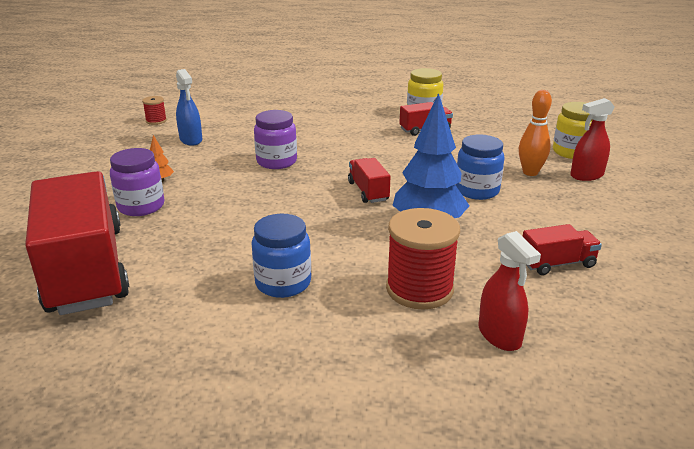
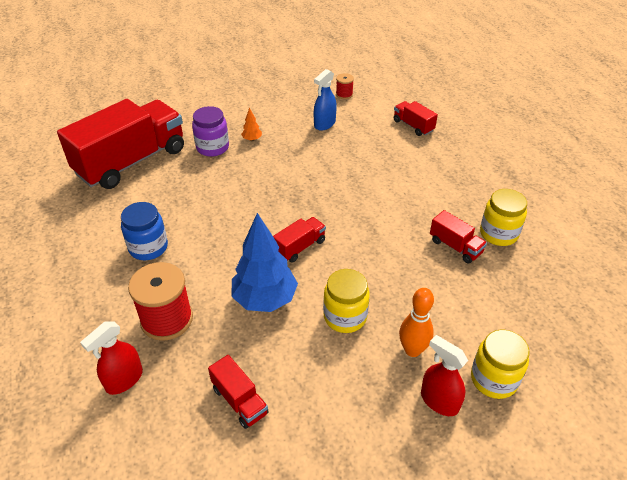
camera: 65 degrees right, 15 degrees up
purple jar [254,110,297,169] -> none
blue jar [455,134,505,200] -> yellow jar [323,269,370,333]
none -> red truck [394,101,438,136]

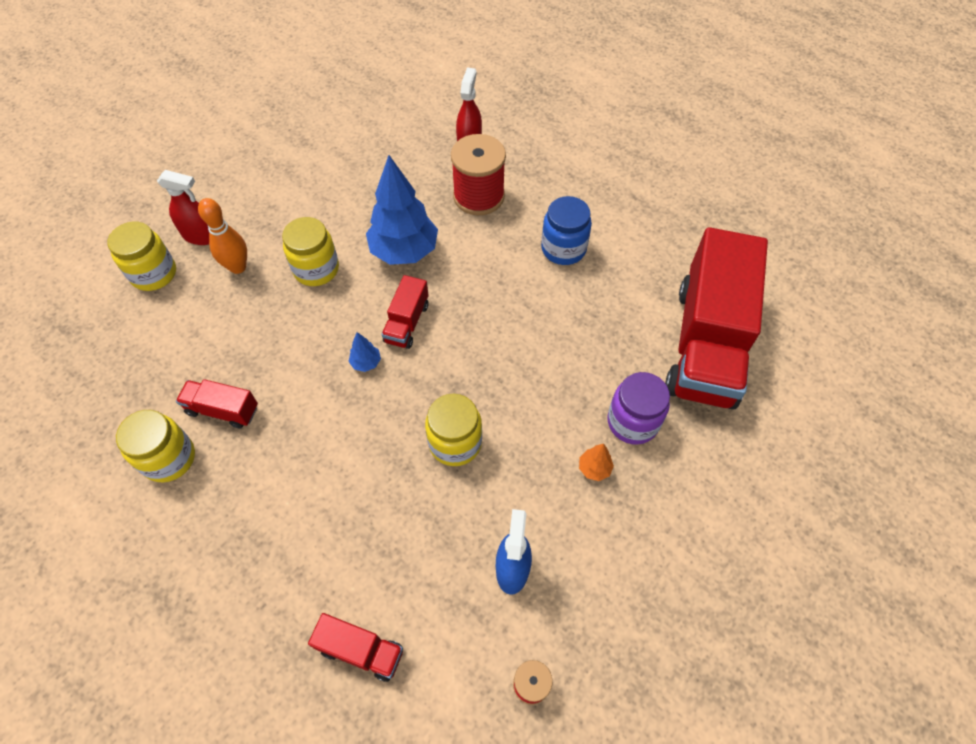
camera: 150 degrees right, 15 degrees up
red truck [208,355,269,429] -> none
none -> blue tree [348,332,381,372]
none -> yellow jar [425,394,482,466]

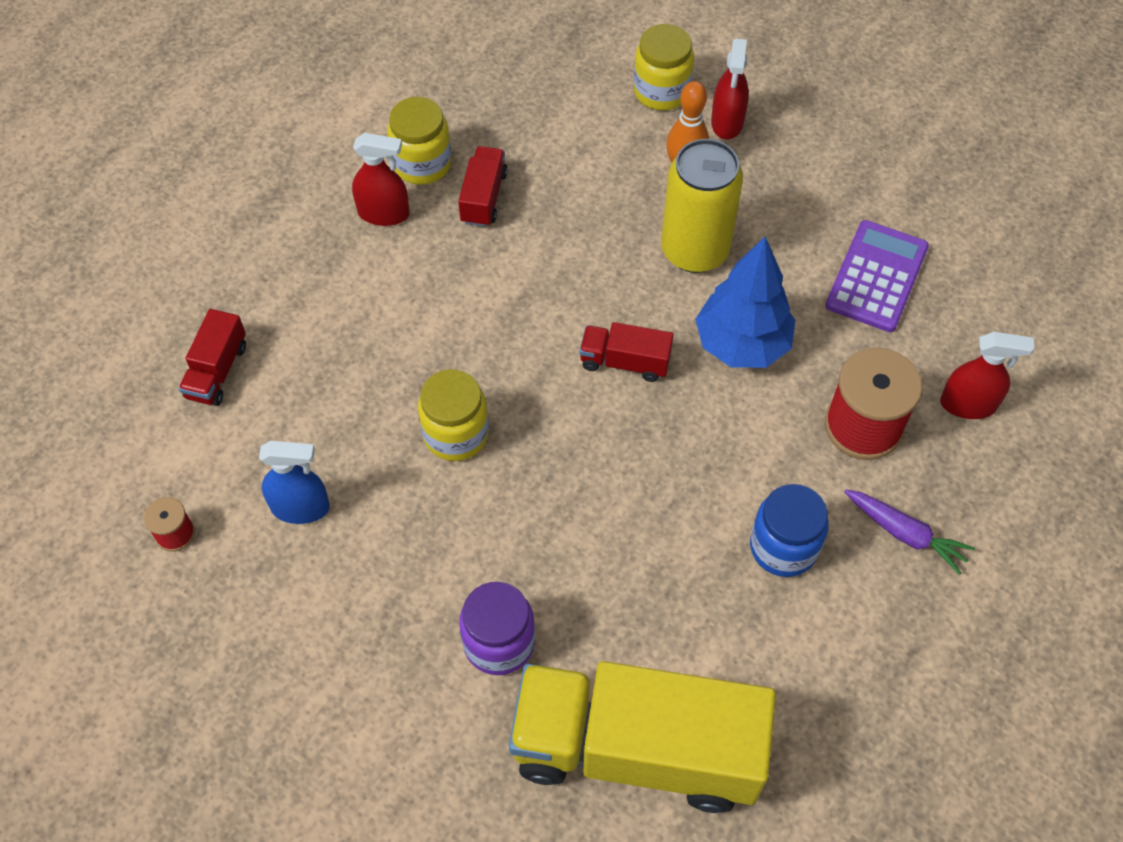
camera: 85 degrees right, 0 degrees up
yellow jar [282,217,339,286] -> yellow can [661,139,743,273]
blue tree [348,332,381,372] -> none
orange tree [579,444,614,481] -> none
red truck [665,227,768,410] -> yellow truck [509,661,776,813]
none -> red spray bottle [352,133,409,226]
none -> purple calculator [825,220,929,332]
none -> purple carrot [844,490,975,575]

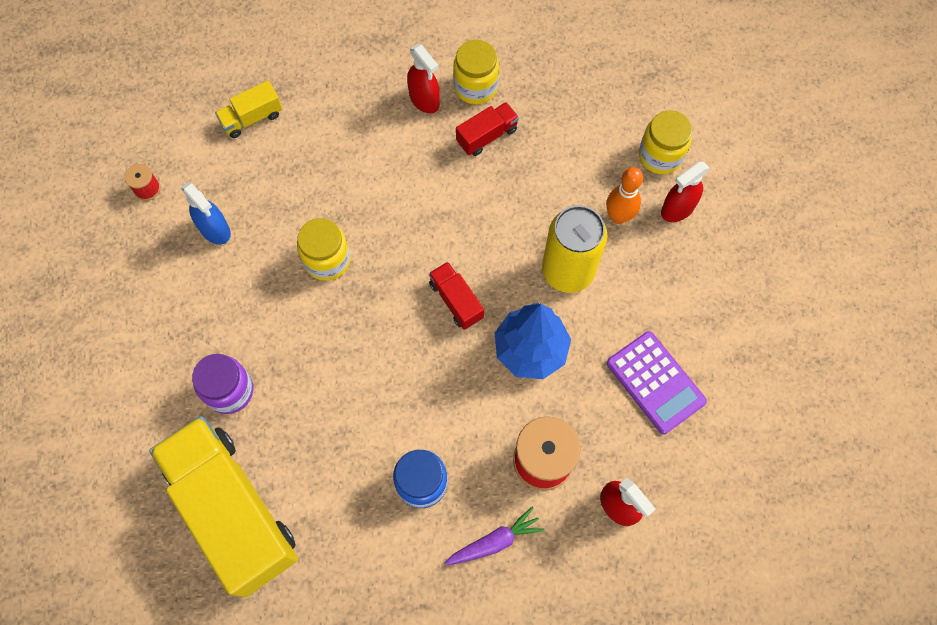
camera: 45 degrees right, 10 degrees up
red truck [179,309,246,406] -> yellow truck [215,81,282,138]
purple calculator [825,220,929,332] -> purple calculator turned 75 degrees clockwise [607,331,707,434]
purple carrot [844,490,975,575] -> purple carrot turned 105 degrees counterclockwise [444,507,544,565]

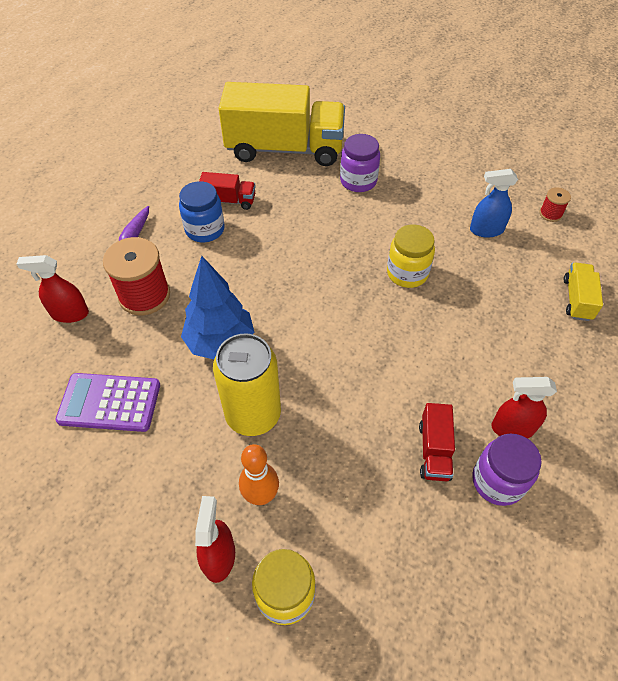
camera: 130 degrees right, 15 degrees down
red truck [429,262,484,330] -> red truck moved to [199,172,256,210]
yellow jar [453,40,499,104] -> purple jar [472,434,542,506]

